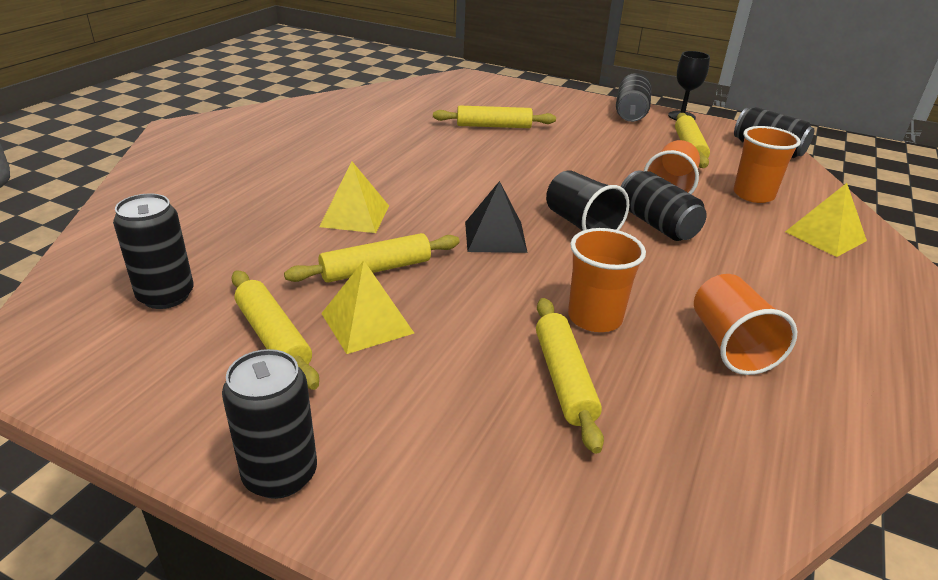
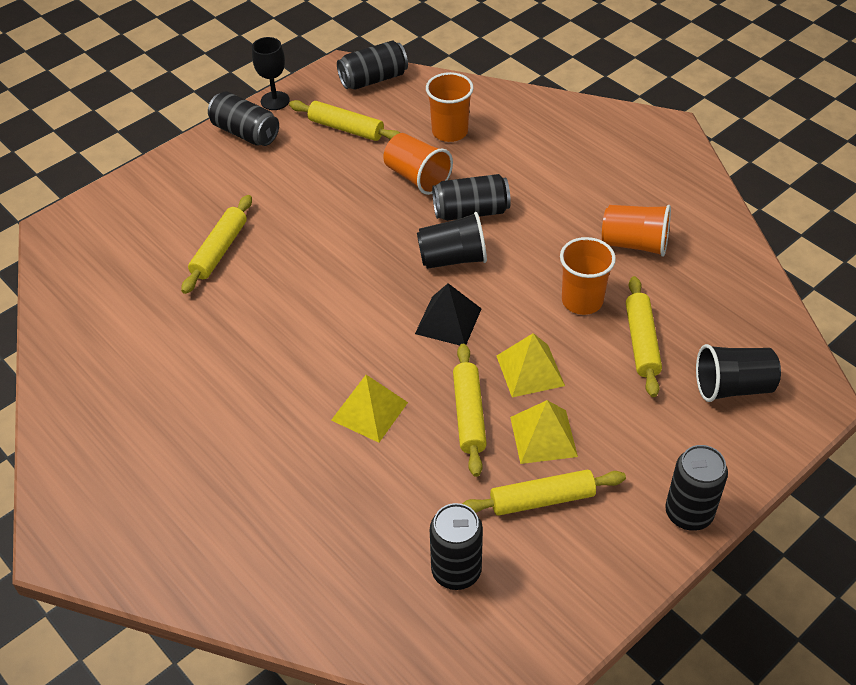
camera: 65 degrees left, 15 degrees up
yellow rolling pin [536,298,604,454] -> yellow rolling pin turned 75 degrees clockwise [626,276,662,397]
yellow pyramid [785,183,867,257] -> yellow pyramid moved to [497,333,565,397]
none -> black cup [696,344,781,402]

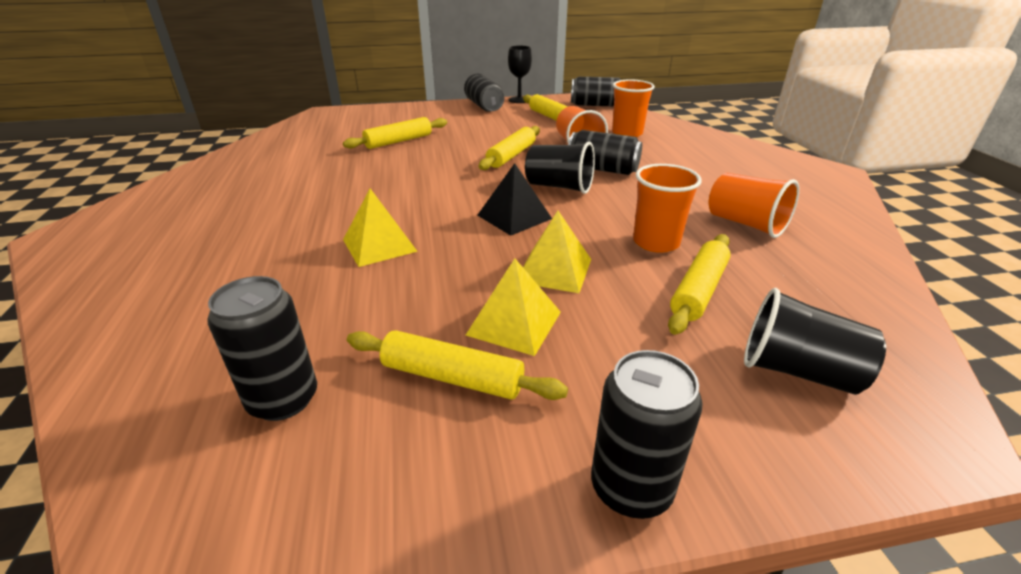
camera: 30 degrees right, 15 degrees down
yellow rolling pin [453,344,487,477] -> yellow rolling pin moved to [478,126,540,170]

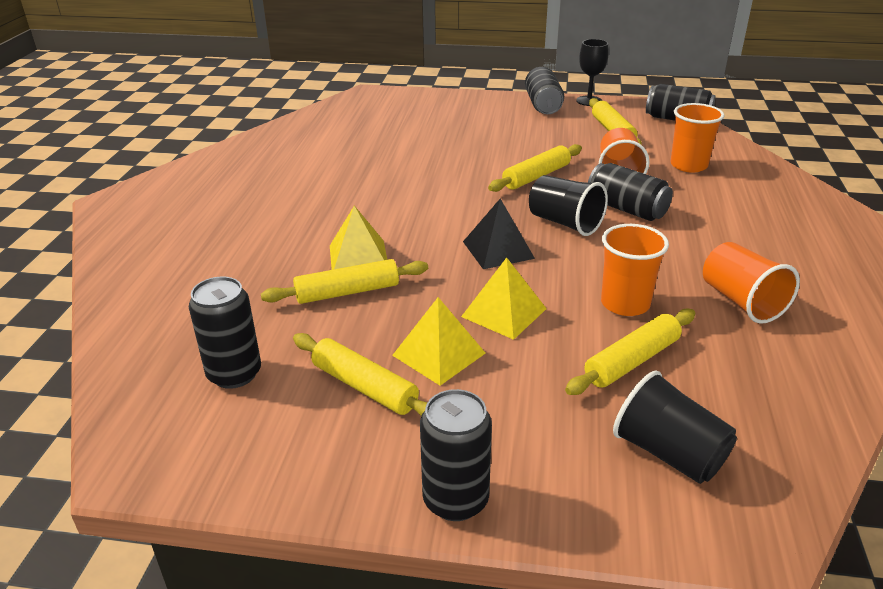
camera: 20 degrees right, 0 degrees up
yellow rolling pin [343,117,447,149] -> yellow rolling pin moved to [261,259,428,304]

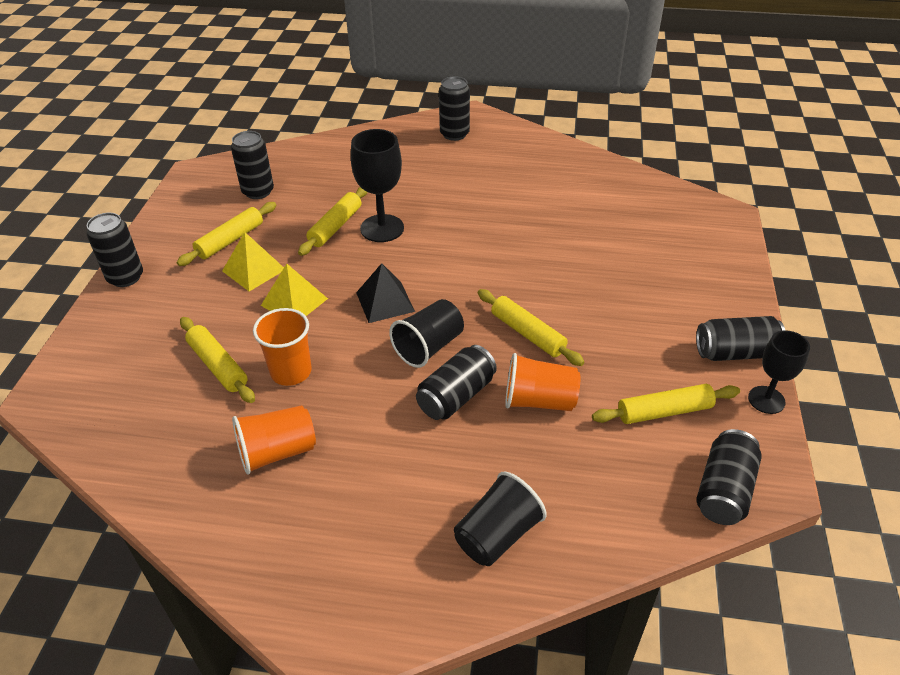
camera: 90 degrees right, 10 degrees up
yellow rolling pin [261,259,428,304] -> yellow rolling pin turned 45 degrees clockwise [298,187,367,256]
yellow pyramid [330,206,387,270] -> black goblet [351,129,404,242]
black cup [613,371,737,484] -> black cup moved to [454,472,547,566]
orange cup [671,103,724,173] -> none
none -> black can [439,76,470,141]

